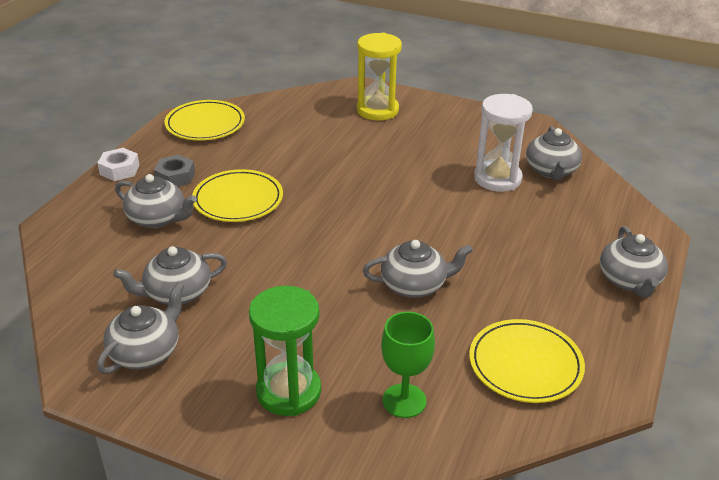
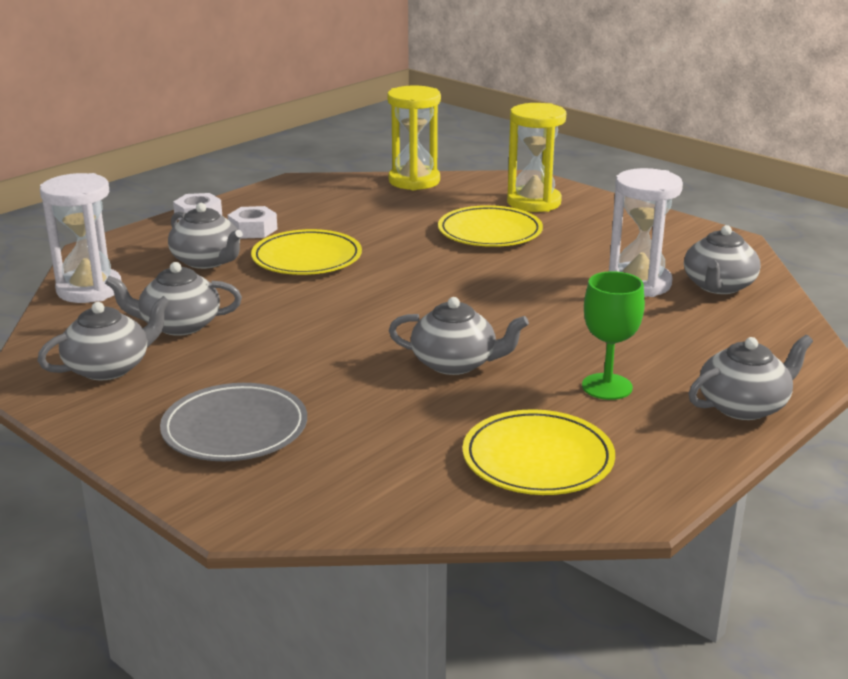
camera: 20 degrees right, 10 degrees down
grey nut [154,155,195,187] -> white nut [227,206,277,239]
yellow plate [164,100,245,141] -> yellow plate moved to [438,205,543,247]
green hourglass [249,286,321,416] -> grey plate [160,383,307,461]
green goblet [381,312,435,418] -> green goblet moved to [582,271,645,400]
grey teapot [600,226,668,298] -> grey teapot turned 135 degrees counterclockwise [689,335,813,420]
none -> white hourglass [40,173,121,303]
none -> yellow hourglass [387,85,441,190]

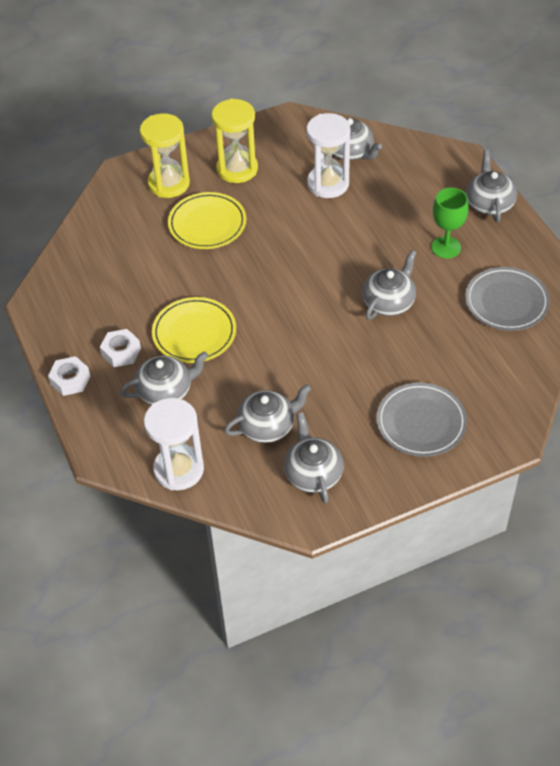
camera: 65 degrees left, 25 degrees up
grey teapot [105,262,242,336] -> grey teapot turned 135 degrees counterclockwise [224,384,312,443]
yellow hourglass [387,85,441,190] -> yellow hourglass moved to [212,99,258,183]
yellow plate [463,409,615,495] -> grey plate [465,267,550,331]

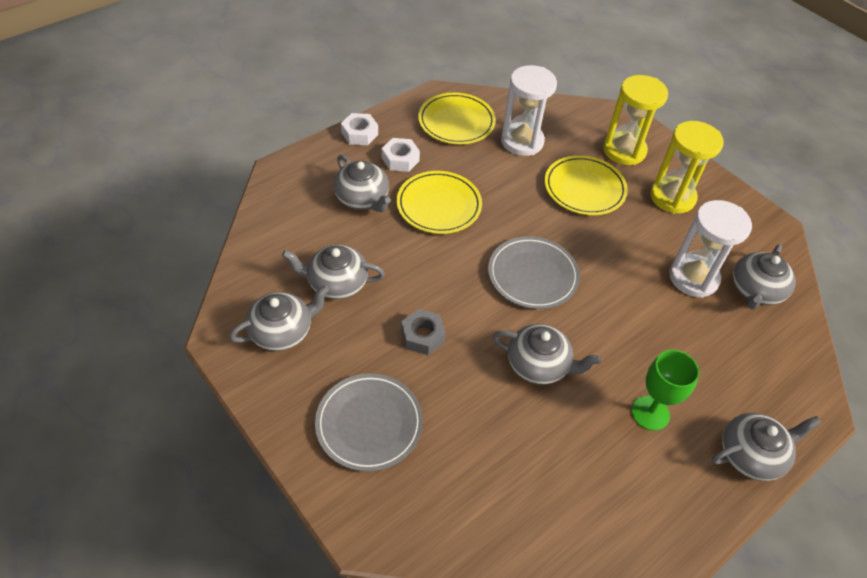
camera: 70 degrees right, 0 degrees up
white hourglass [144,398,204,490] -> white hourglass moved to [501,65,557,156]
grey teapot [224,384,312,443] -> grey teapot turned 135 degrees clockwise [282,245,385,299]
grey plate [465,267,550,331] -> grey plate moved to [488,236,580,309]
none -> grey nut [401,309,446,355]
none -> yellow plate [418,93,496,144]

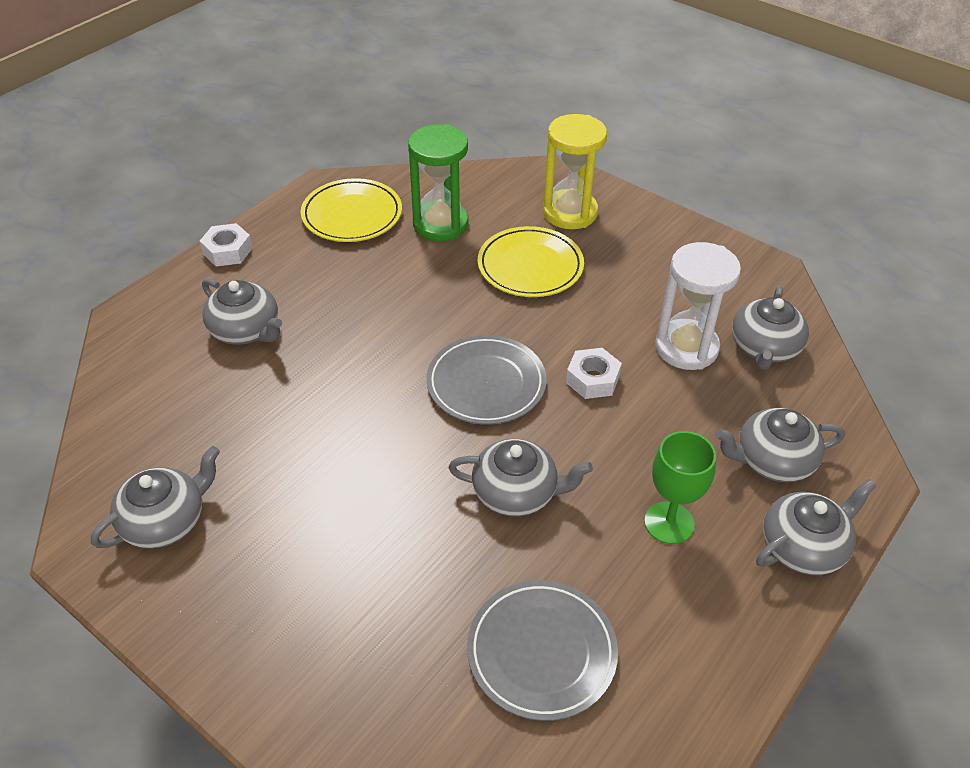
camera: 10 degrees left, 5 degrees down
grey teapot [282,245,385,299] -> grey teapot moved to [715,408,845,482]
grey plate [315,373,423,472] -> grey plate moved to [467,580,618,721]
white nut [382,138,420,172] -> white nut moved to [566,348,622,399]
yellow plate [397,171,482,234] -> none
grey nut [401,309,446,355] -> none
white hourglass [501,65,557,156] -> green hourglass [408,124,469,241]
yellow hourglass [650,121,724,214] -> none

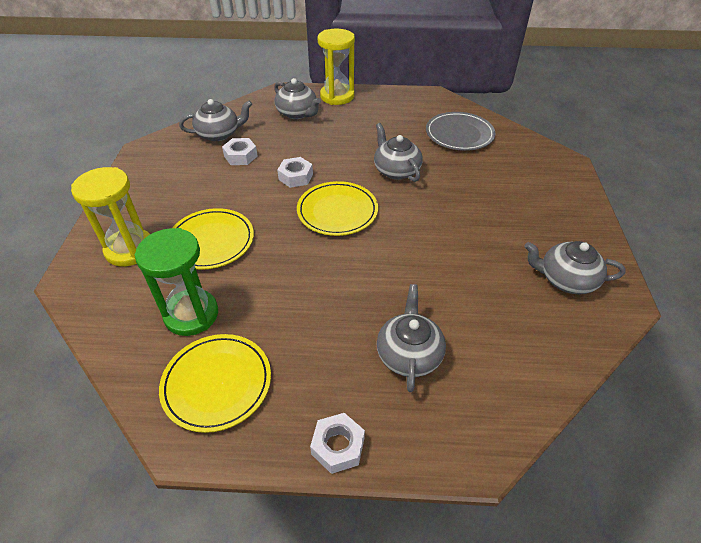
camera: 125 degrees left, 0 degrees up
grey plate [426,335,546,425] -> yellow plate [297,181,378,236]
green goblet [644,431,716,544] -> none
white hourglass [655,242,741,370] -> white nut [222,138,258,165]
grey teapot [756,479,876,575] -> yellow hourglass [318,29,355,105]

